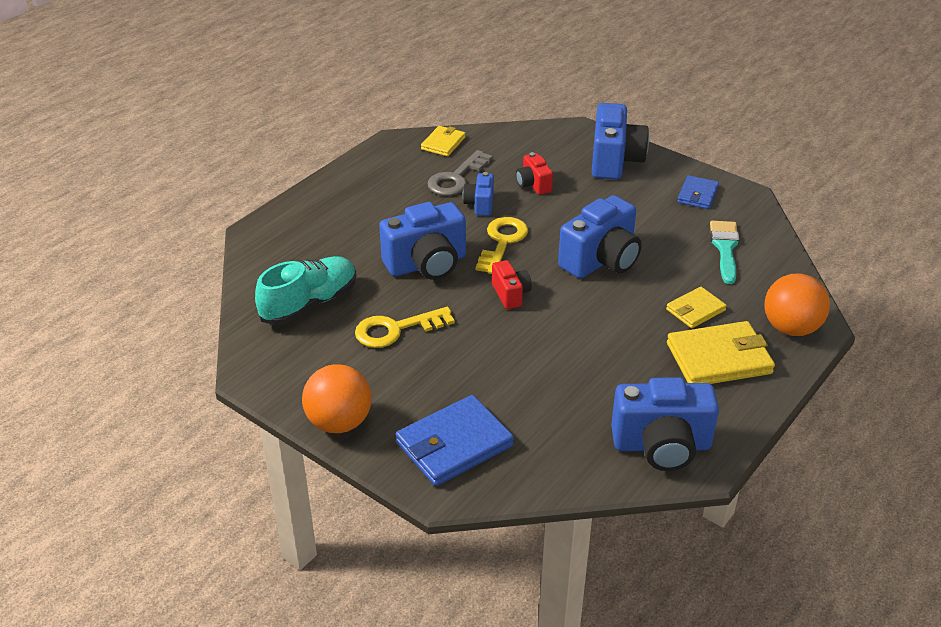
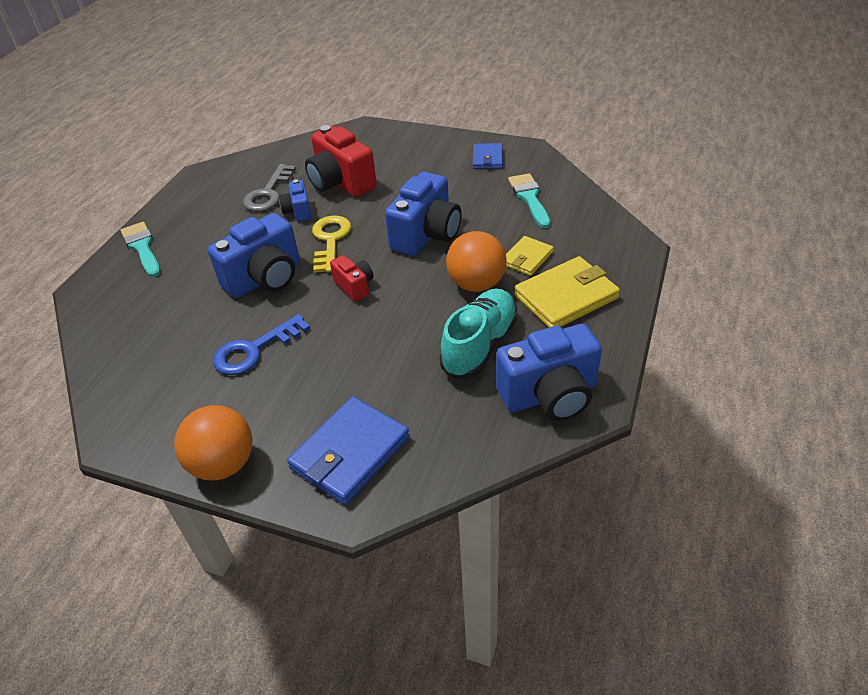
camera: 15 degrees left, 5 degrees up
turquoise shoe [255,256,357,325] -> turquoise shoe moved to [439,288,518,379]
yellow key [355,307,455,348] -> blue key [213,314,310,375]
yellow wallet [421,126,466,156] -> none
red camera [516,152,553,195] -> red camera [305,125,377,197], size x1.90
blue camera [592,103,649,180] -> none
orange ball [764,274,830,336] -> orange ball moved to [446,231,507,292]
none -> turquoise brush [121,222,160,277]

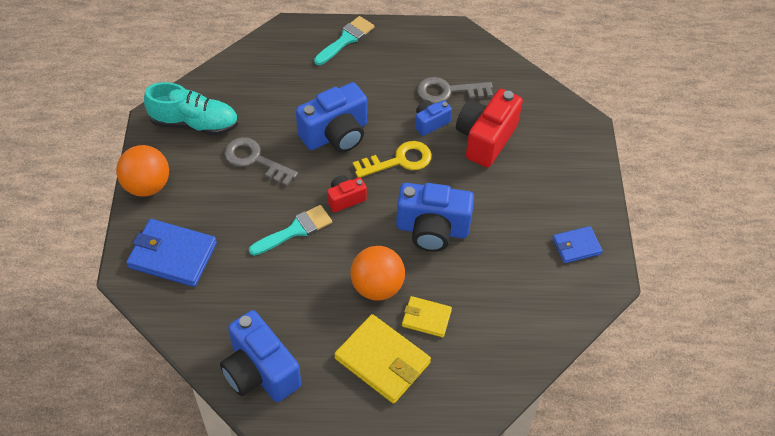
camera: 65 degrees right, 10 degrees up
blue camera [208,213,300,298] -> blue camera turned 60 degrees counterclockwise [296,82,367,152]
blue key [213,314,310,375] -> grey key [224,137,298,186]
red camera [330,255,374,302] -> red camera turned 150 degrees counterclockwise [327,175,367,213]
turquoise shoe [439,288,518,379] -> turquoise shoe moved to [144,82,238,135]
turquoise brush [508,173,551,228] -> turquoise brush moved to [249,205,332,256]

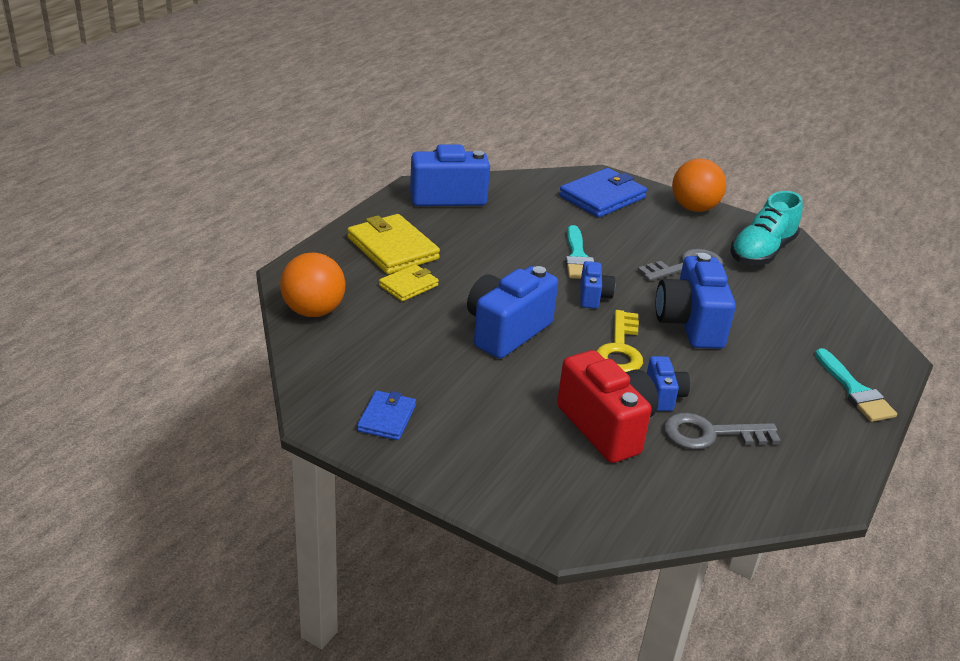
camera: 120 degrees right, 20 degrees down
red camera [327,175,367,213] -> blue camera [580,261,615,309]
yellow wallet [334,314,431,404] -> yellow wallet turned 75 degrees clockwise [347,214,440,274]
orange ball [351,246,405,301] -> orange ball moved to [280,253,345,317]
grey key [417,77,493,104] -> grey key turned 120 degrees counterclockwise [664,413,781,450]

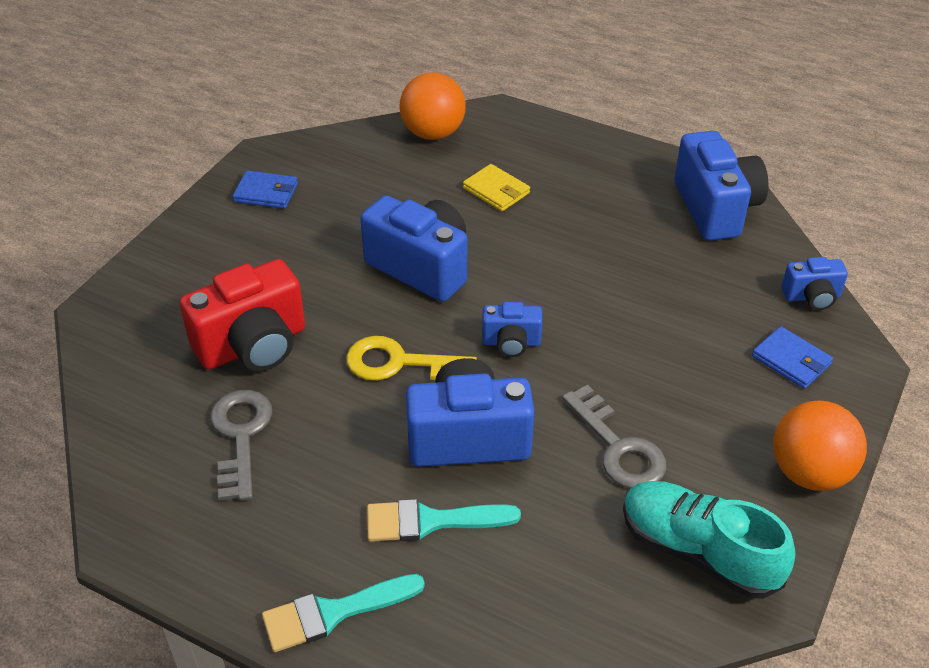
camera: 90 degrees right, 10 degrees up
yellow wallet [347,214,440,274] -> none
blue wallet [559,168,647,218] -> blue wallet [752,326,833,389], size x0.58
turquoise brush [565,225,594,279] -> turquoise brush moved to [367,499,521,542]
blue camera [647,356,690,411] -> blue camera moved to [782,257,848,310]

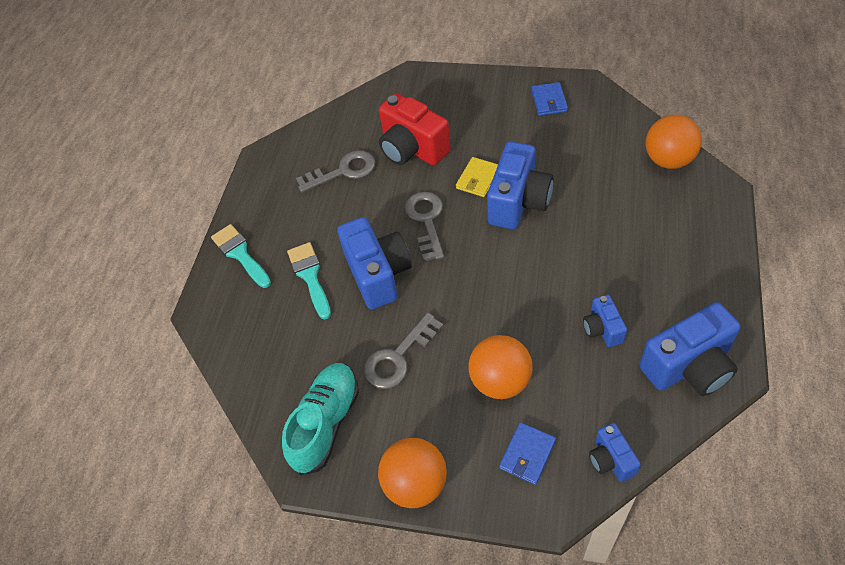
camera: 80 degrees right, 10 degrees up
yellow key [346,336,477,381] -> grey key [404,192,444,261]
yellow wallet [463,164,530,211] -> yellow wallet moved to [456,157,498,197]
blue camera [482,302,542,357] -> blue camera moved to [583,295,627,347]
none -> orange ball [468,335,533,399]

